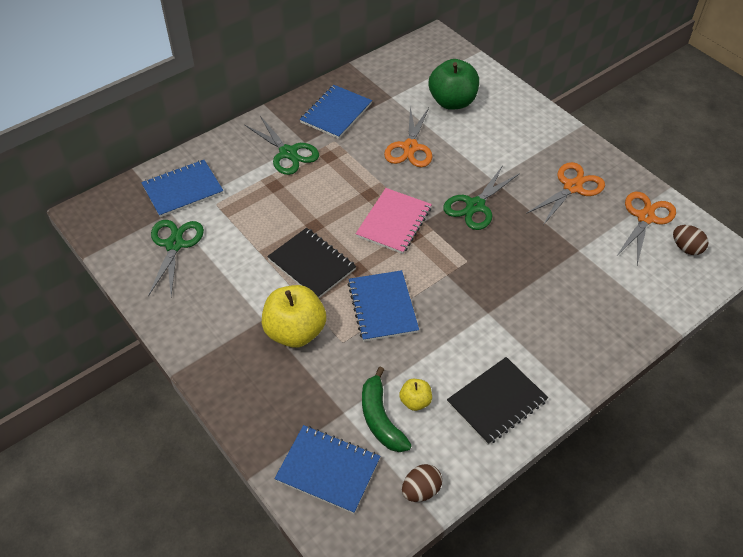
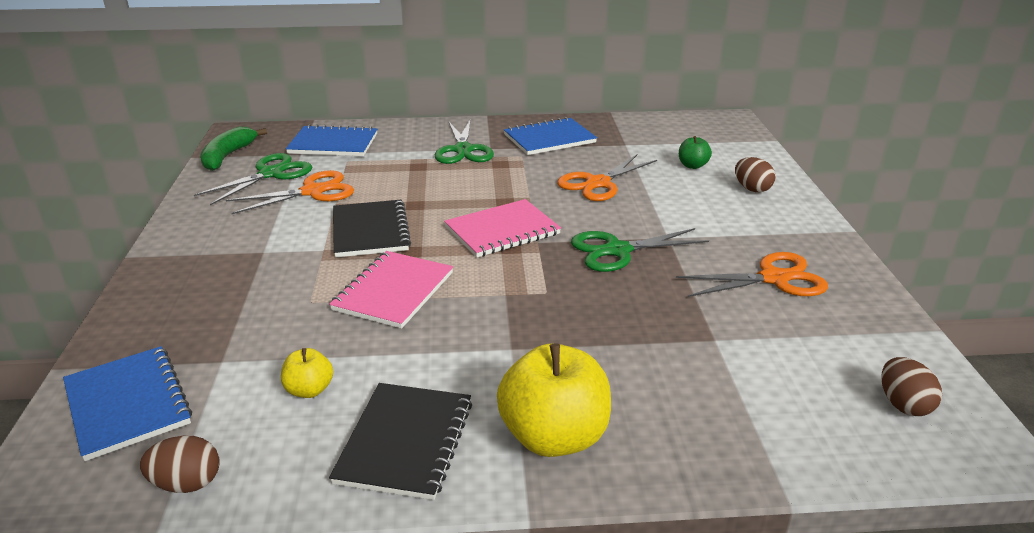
camera: 35 degrees right, 20 degrees down
yellow apple [262,285,326,348] -> yellow apple moved to [497,343,611,457]
blue notebook [348,270,419,342] -> pink notebook [329,251,453,329]
green banana [362,367,412,452] -> green banana moved to [200,127,267,171]
green apple [429,59,479,110] -> green apple [679,136,712,169], size x0.49
black notebook [447,357,548,445] -> black notebook turned 75 degrees counterclockwise [329,383,472,500]
orange scissors [616,192,676,265] -> orange scissors moved to [226,170,354,214]
none -> brown egg [735,157,775,192]

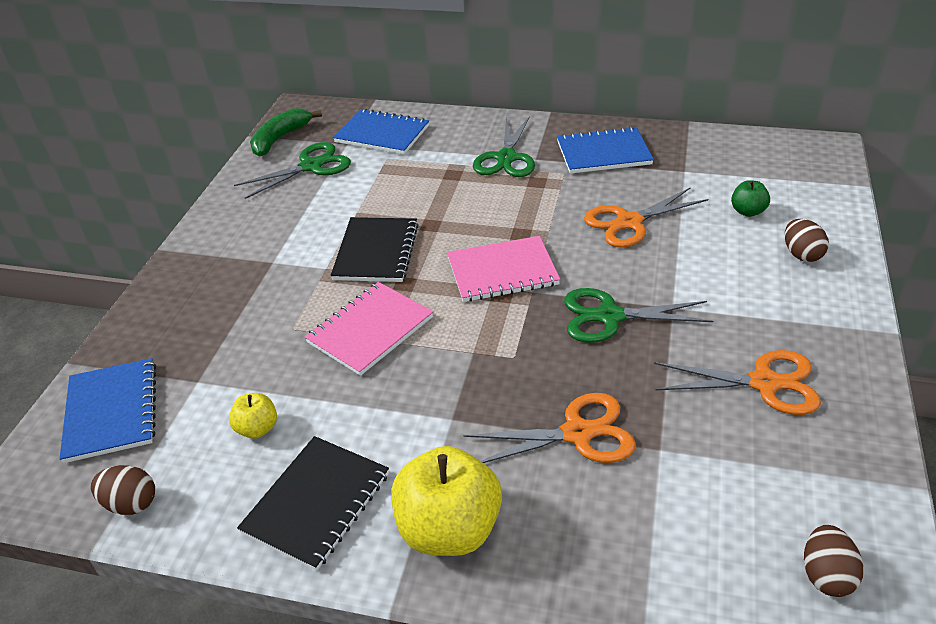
camera: 20 degrees right, 10 degrees up
orange scissors [226,170,354,214] -> orange scissors moved to [463,393,636,463]

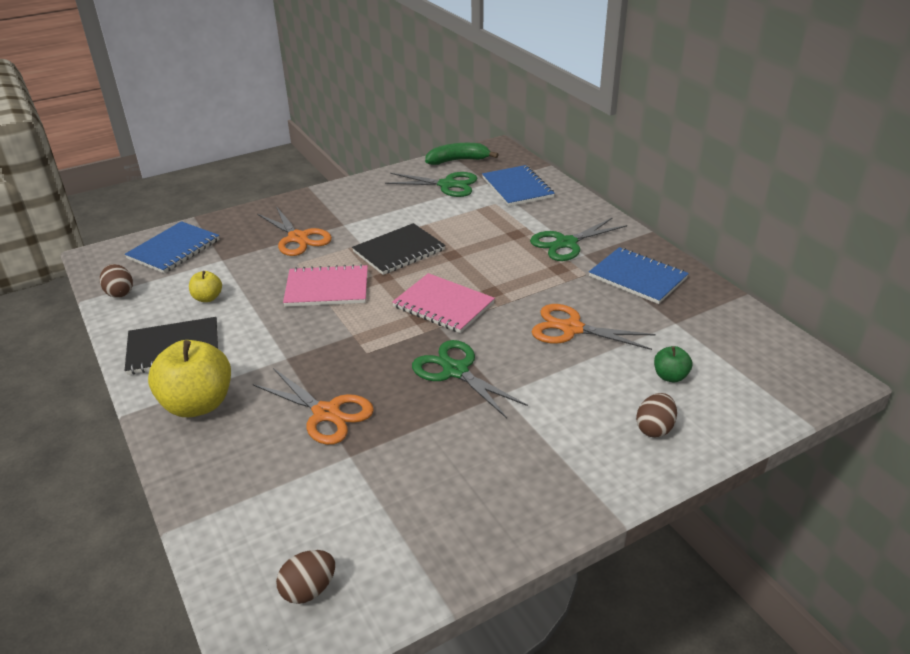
camera: 45 degrees right, 5 degrees down
orange scissors [654,350,821,415] -> orange scissors moved to [257,206,332,256]

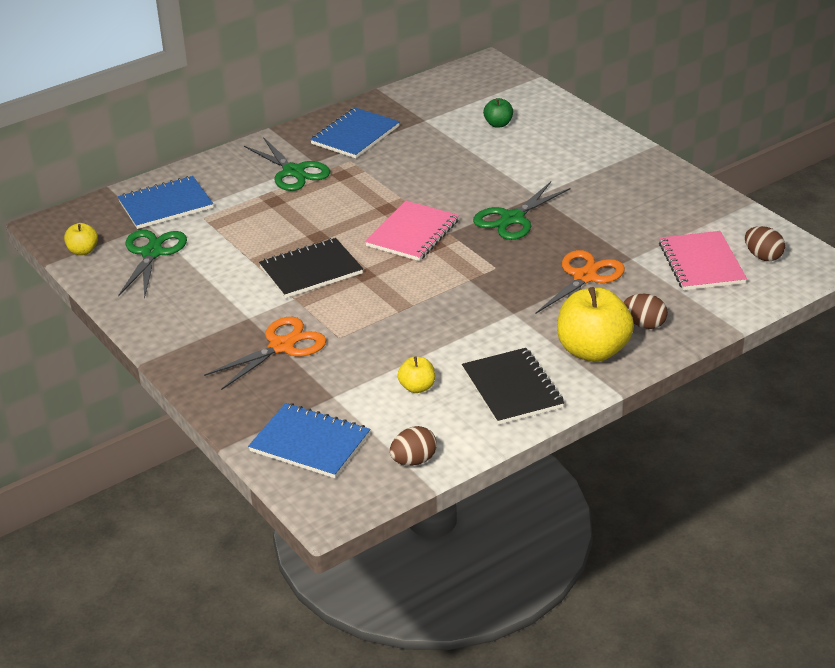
camera: 95 degrees left, 0 degrees up
pink notebook [283,264,368,307] -> pink notebook moved to [659,231,747,290]
black notebook [352,223,445,275] -> black notebook turned 75 degrees counterclockwise [259,238,363,298]
green banana [425,143,499,165] -> yellow apple [64,223,98,255]
orange scissors [531,304,656,350] -> none
brown egg [636,393,677,438] -> brown egg moved to [623,294,668,329]

